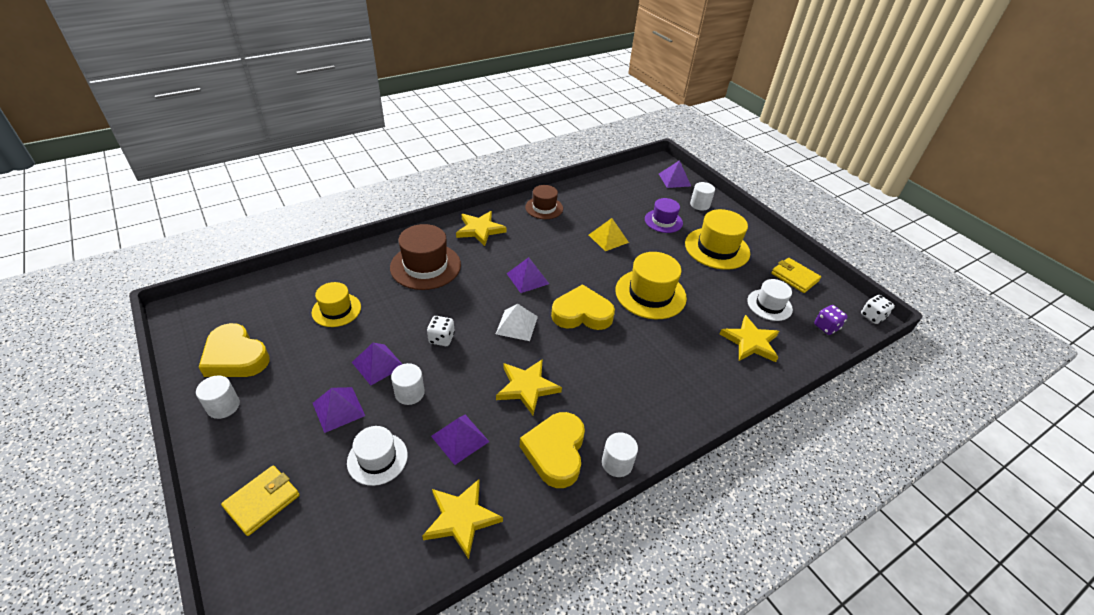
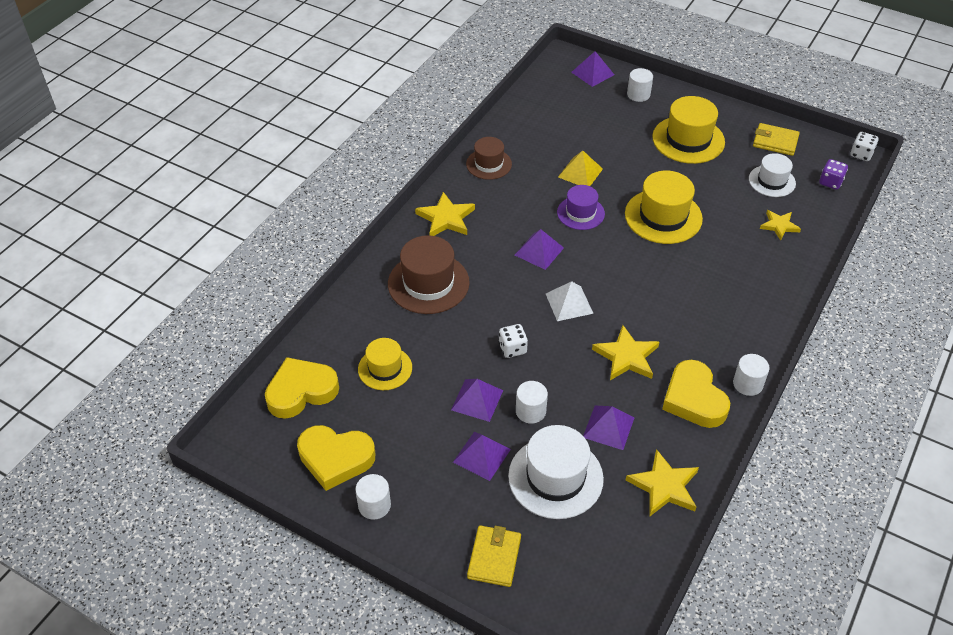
camera: 25 degrees left, 5 degrees up
white hat [347,426,408,486] -> white hat [508,425,604,519], size x1.61
yellow heart [551,284,615,330] -> yellow heart moved to [265,357,339,419]
purple hat [645,198,683,233] -> purple hat moved to [557,185,605,230]
yellow star [720,315,779,362] -> yellow star [760,210,801,241], size x0.65

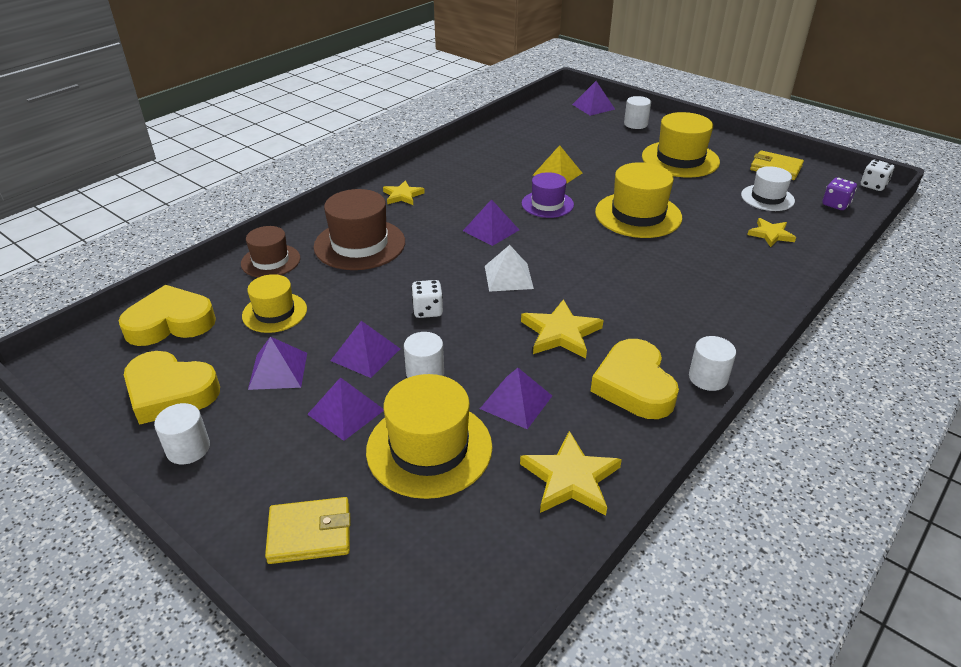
camera: 10 degrees right, 10 degrees down
yellow star [415,192,475,236] -> yellow star [383,180,425,205], size x0.65
brown hat [466,137,512,180] -> brown hat moved to [241,226,300,278]
yellow wallet [467,525,521,587] -> yellow wallet turned 60 degrees clockwise [265,497,350,564]
white hat [508,425,604,519] -> yellow hat [366,374,492,499]
none -> purple pyramid [248,337,307,390]

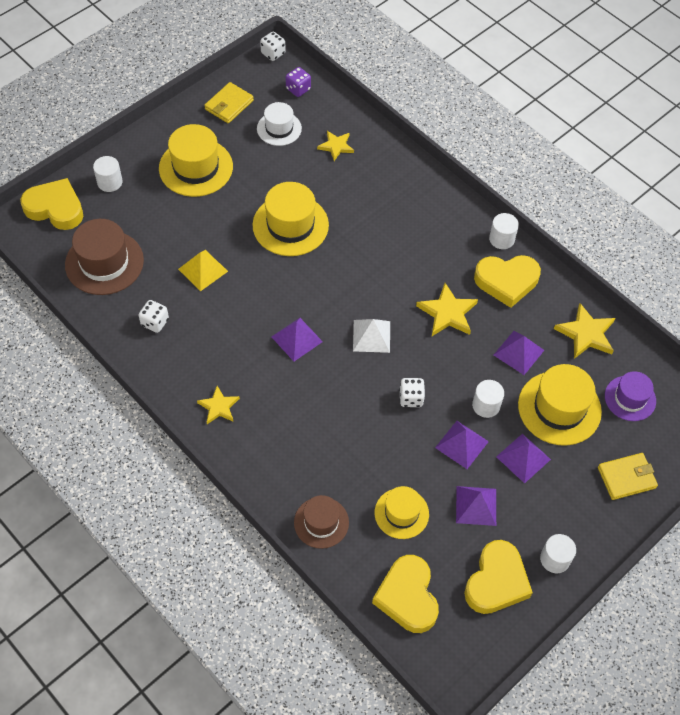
camera: 85 degrees left, 20 degrees up
yellow wallet [265,497,350,564] -> yellow wallet turned 75 degrees clockwise [598,453,658,500]
brown hat [314,189,405,270] -> brown hat moved to [65,219,144,295]
purple hat [522,172,574,218] -> purple hat moved to [605,371,656,421]
purple pyramid [572,81,615,116] -> yellow heart [20,178,83,230]
none -> white dice [138,300,169,333]

